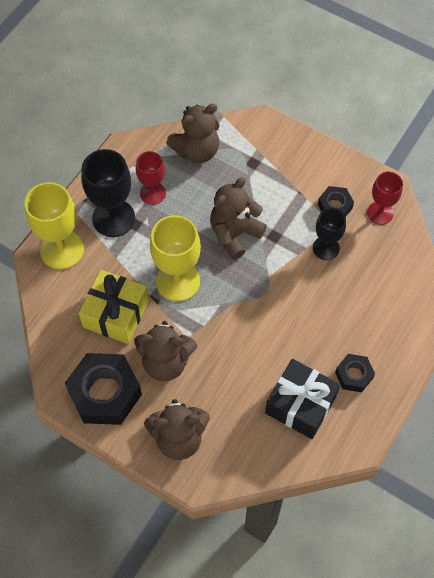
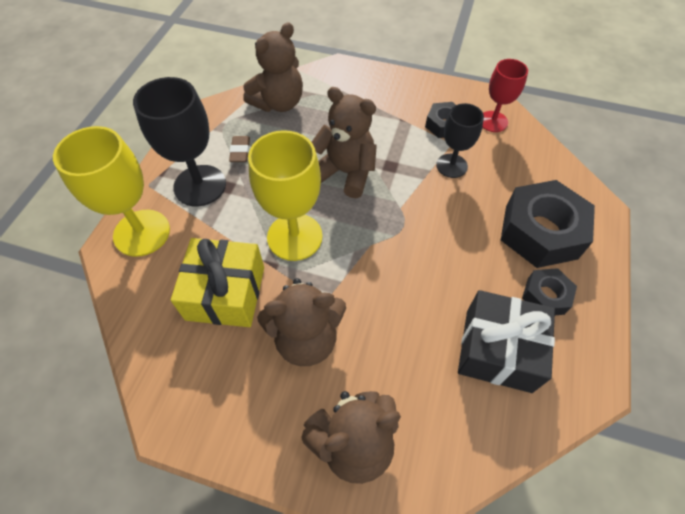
camera: 15 degrees left, 5 degrees down
black nut [65,353,142,425] -> black nut moved to [501,180,595,268]
red goblet [136,151,166,205] -> brown eraser [229,136,250,162]
brown teddy bear [210,177,267,260] -> brown teddy bear turned 90 degrees clockwise [312,87,377,198]

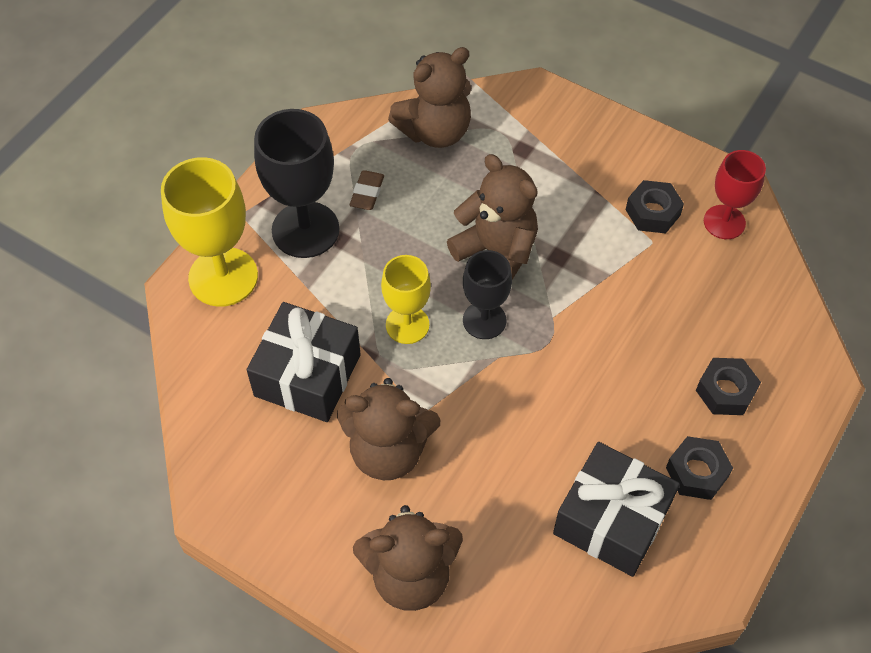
camera: 15 degrees right, 0 degrees up
yellow gift [171,238,264,327] -> black gift [247,302,361,422]
yellow goblet [248,130,323,261] -> yellow goblet [381,255,431,344], size x0.62
black goblet [436,103,484,178] -> black goblet moved to [463,250,512,339]
black nut [501,180,595,268] -> black nut [696,358,761,415], size x0.52

